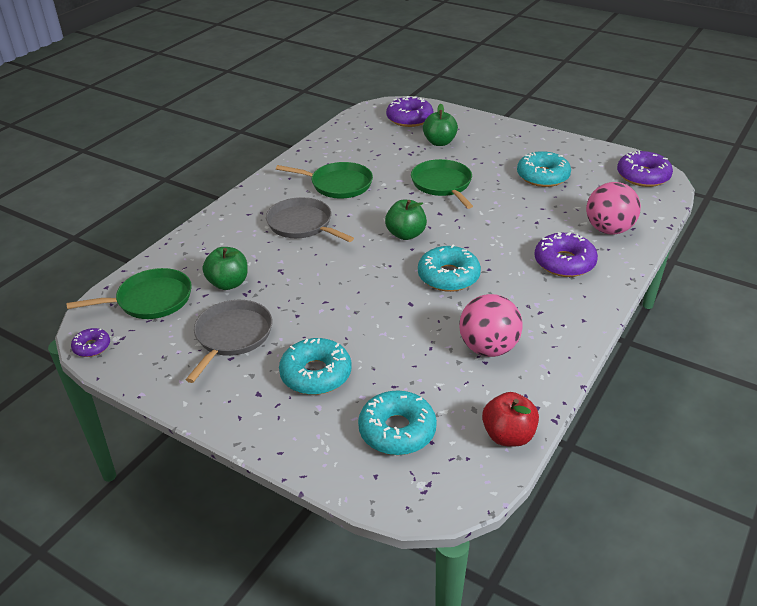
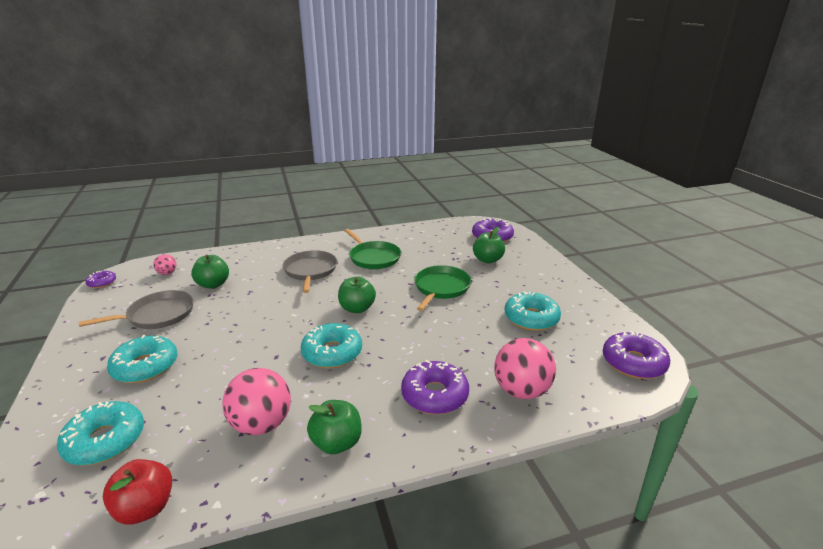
camera: 40 degrees right, 10 degrees down
green pan [66,268,192,319] -> pink ball [153,254,176,275]
none -> green apple [307,400,362,454]

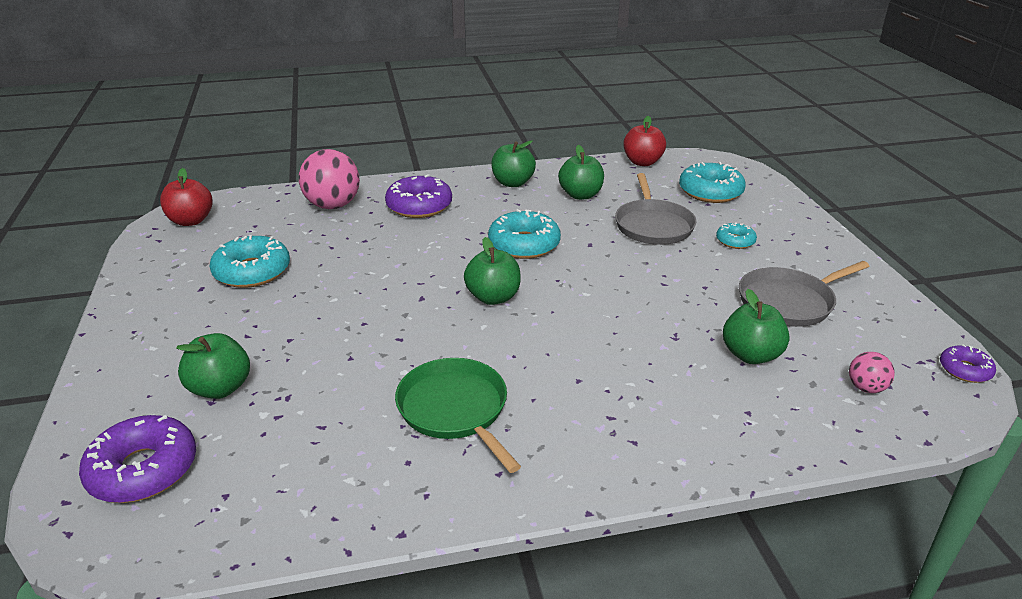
camera: 175 degrees left, 5 degrees up
turquoise donut [107,335,177,383] -> turquoise donut [716,222,757,249], size x0.54
pink ball [222,368,291,435] -> green apple [558,145,604,200]
grey pan [283,250,337,293] -> grey pan moved to [615,173,696,245]
green pan [414,265,471,311] -> none
purple donut [603,331,670,379] -> red apple [160,168,213,226]

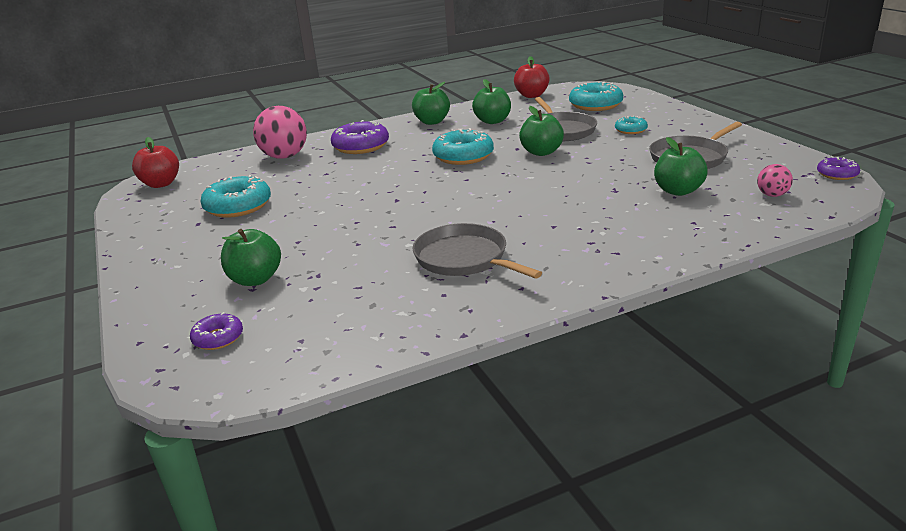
camera: 10 degrees left, 5 degrees down
purple donut [79,415,196,503] -> purple donut [190,312,243,350], size x0.54
green pan [395,358,521,473] -> grey pan [412,223,542,279]
green apple [464,237,521,305] -> green apple moved to [519,106,564,156]

